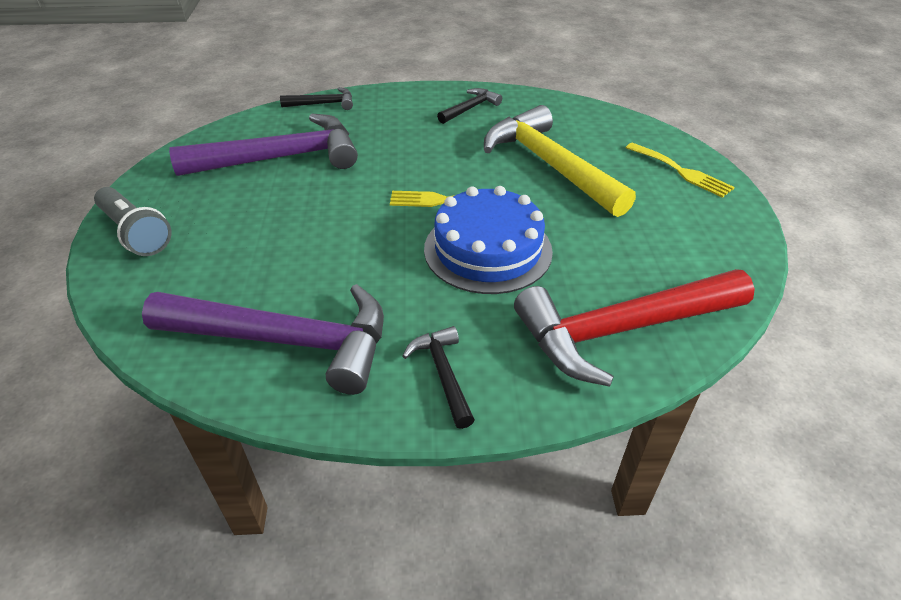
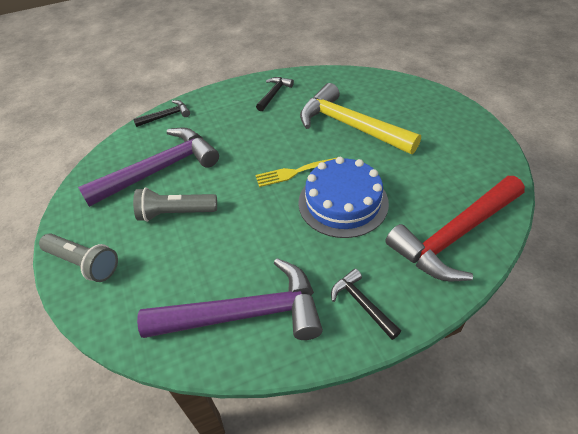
camera: 15 degrees left, 5 degrees up
yellow fork [626,143,735,198] -> none
none -> grey flashlight [133,187,217,222]

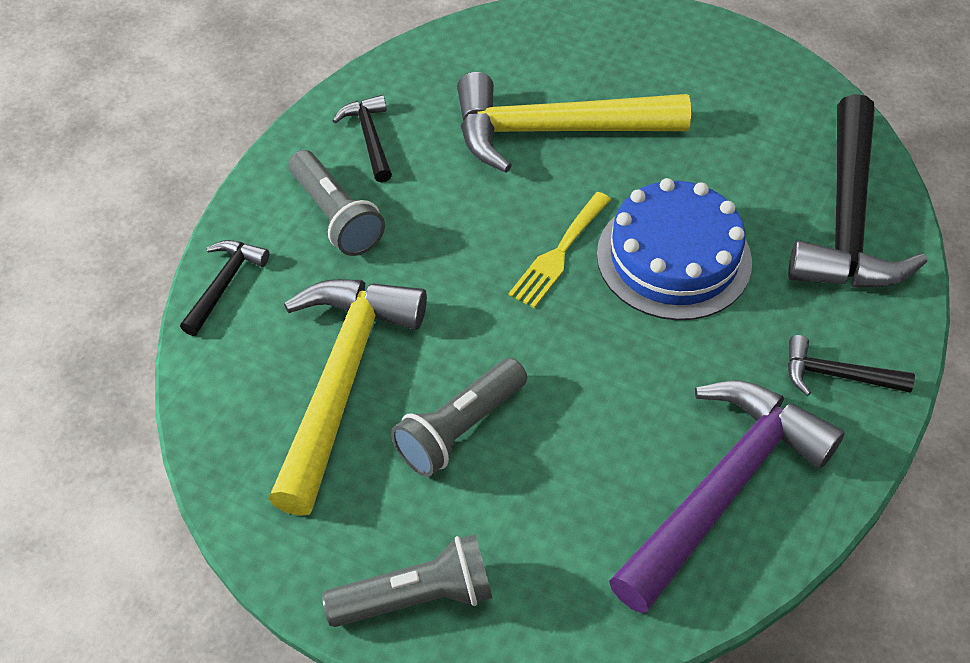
camera: 45 degrees left, 5 degrees up
purple hammer [78,127,219,207] -> yellow hammer [268,279,427,516]
red hammer [385,176,525,281] -> black hammer [788,94,927,287]
none -> grey flashlight [289,150,385,256]

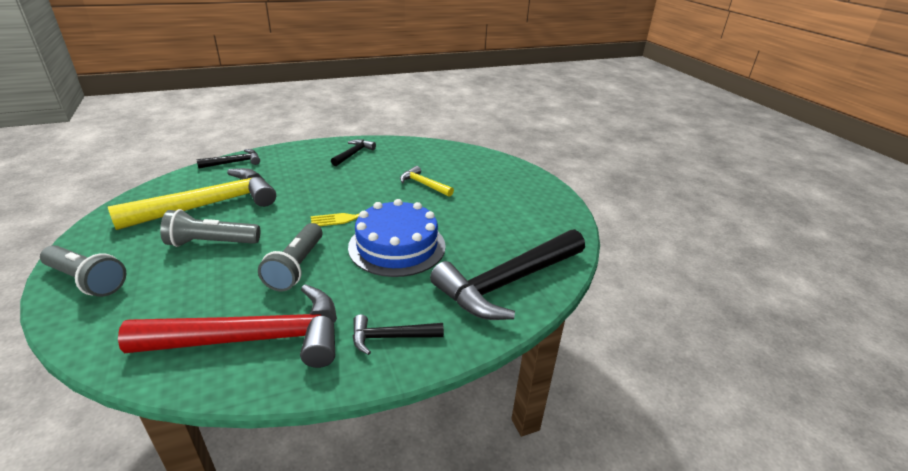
camera: 40 degrees right, 20 degrees down
grey flashlight [289,150,385,256] -> grey flashlight moved to [258,223,323,292]
yellow hammer [457,72,691,173] -> yellow hammer [400,166,454,197], size x0.47
purple hammer [609,381,845,614] -> red hammer [118,284,337,368]
black hammer [788,335,915,396] -> black hammer turned 60 degrees counterclockwise [353,314,444,355]

